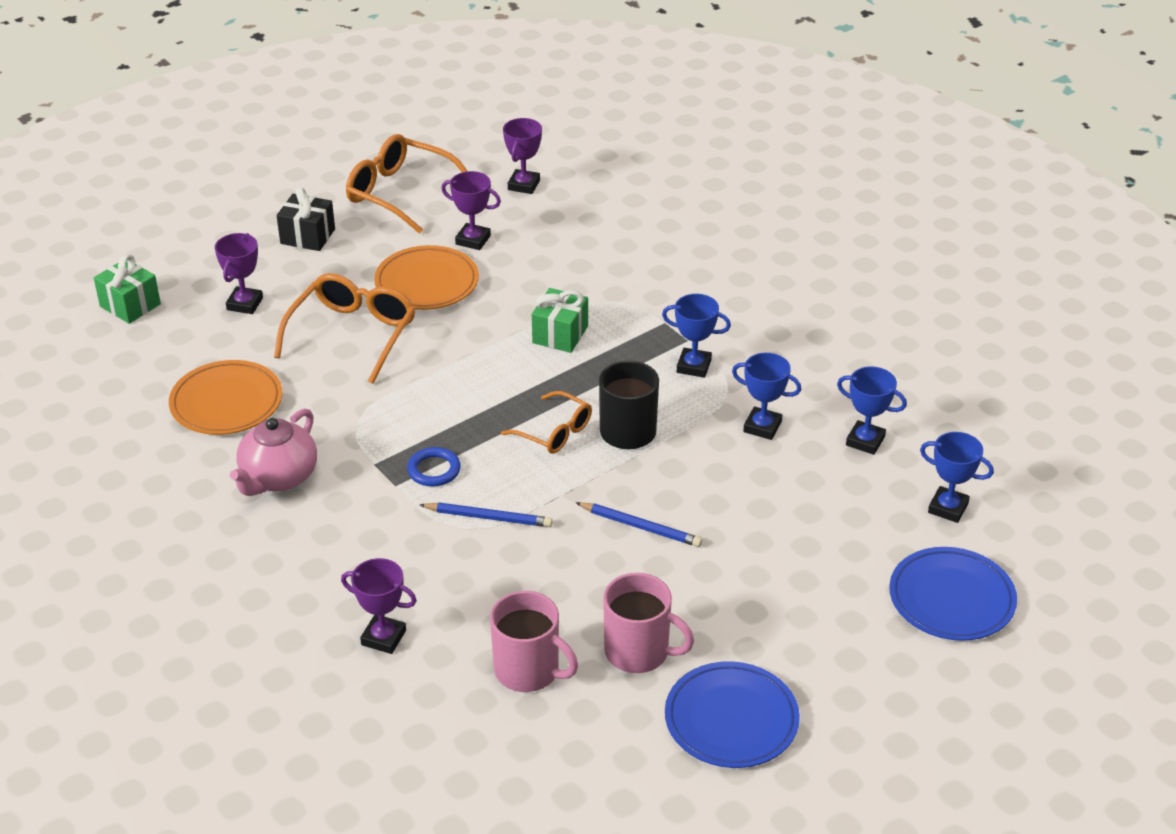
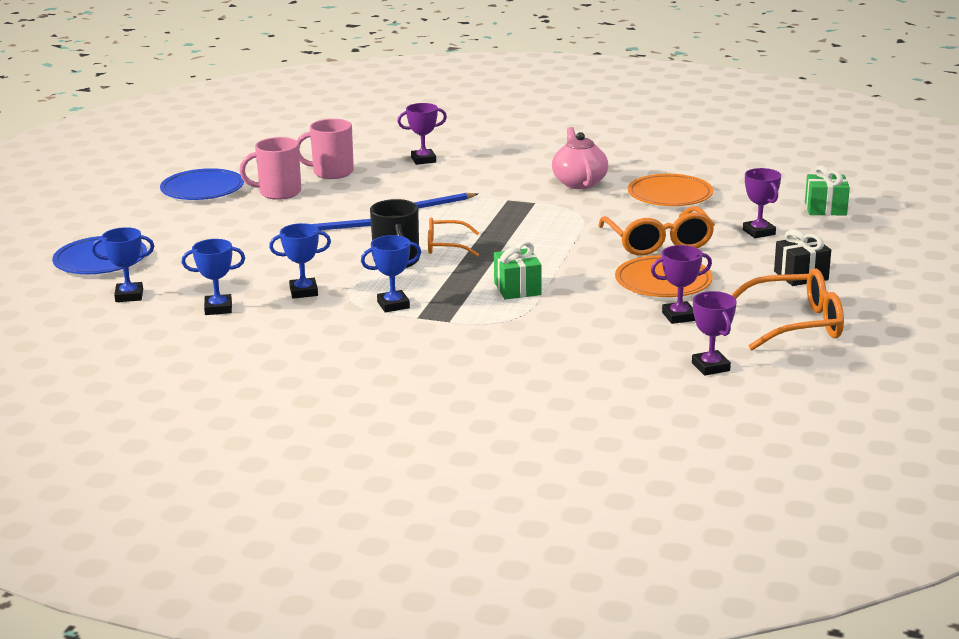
camera: 145 degrees right, 15 degrees down
blue ring [407,447,461,487] -> none

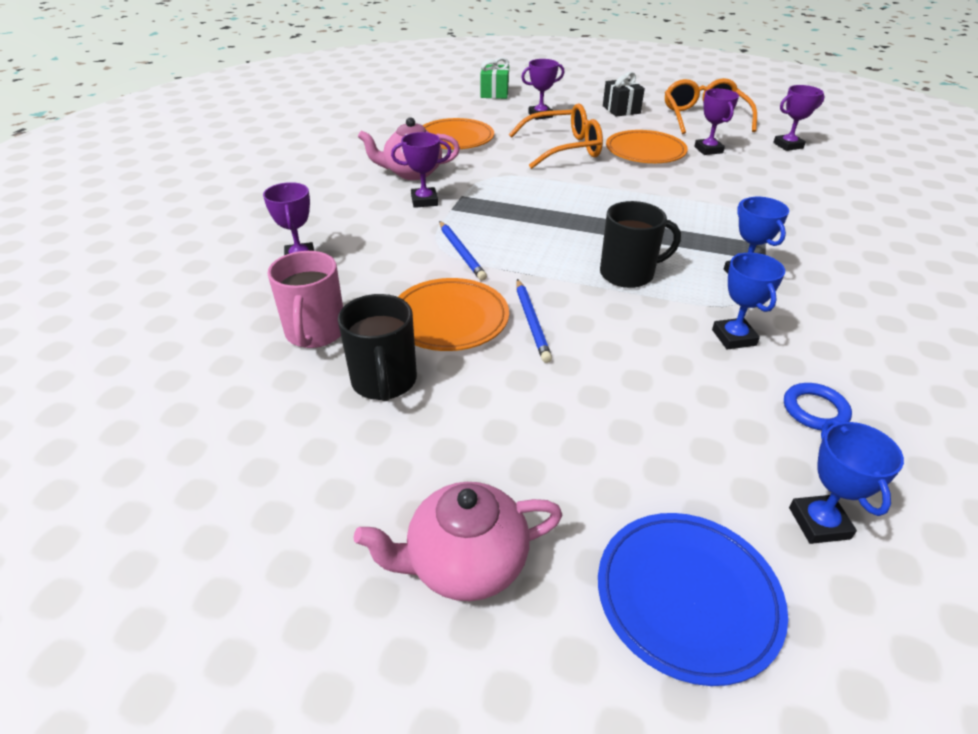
camera: 90 degrees left, 15 degrees up
blue plate [160,168,244,200] -> none
blue trophy [182,239,245,315] -> blue ring [784,383,852,430]
pink mug [240,137,301,200] -> black mug [338,294,417,401]
orange glasses [428,217,479,257] -> none
green gift [494,242,541,300] -> none
none -> pink teapot [354,482,563,601]
none -> purple trophy [391,132,451,208]
none -> orange plate [398,278,509,351]

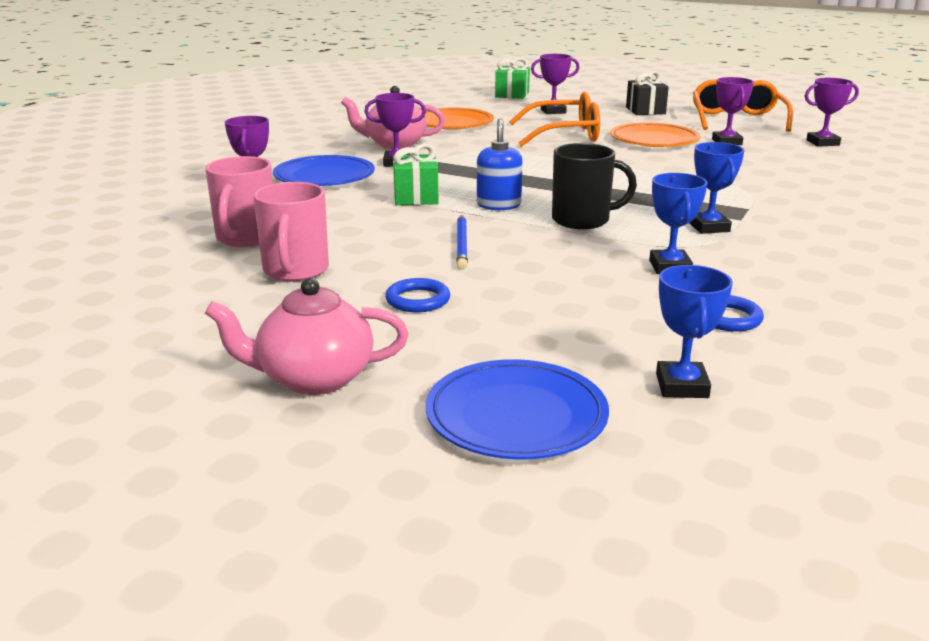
camera: 10 degrees right, 15 degrees down
black mug [338,294,417,401] -> pink mug [253,182,329,281]
orange plate [398,278,509,351] -> none
blue pencil [439,221,487,281] -> green gift [393,144,438,205]
none -> blue plate [273,155,375,186]
none -> blue ring [385,278,450,312]
none -> blue soap dispenser [477,118,523,210]

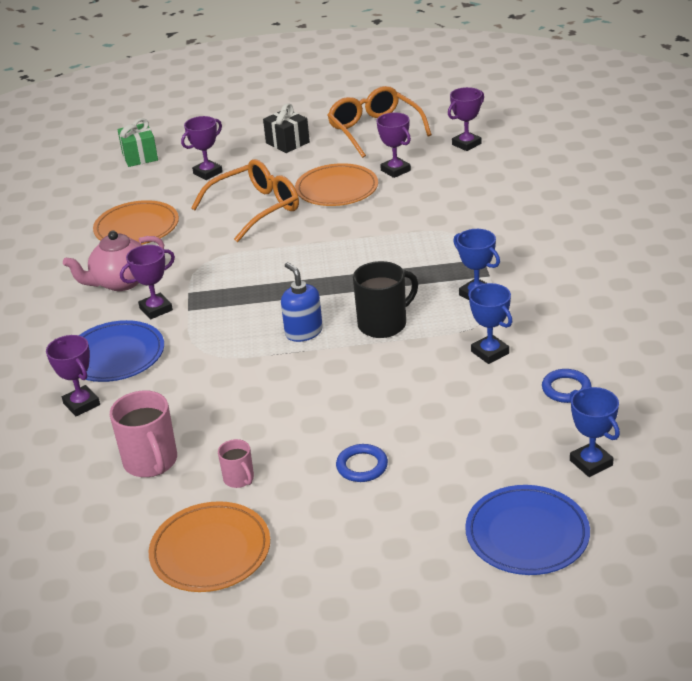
camera: 30 degrees left, 10 degrees up
pink teapot [205,278,409,395] -> none
pink mug [253,182,329,281] -> pink mug [218,439,254,488], size x0.55
green gift [393,144,438,205] -> none
blue pencil [456,215,468,270] -> none
none -> orange plate [149,501,270,592]

